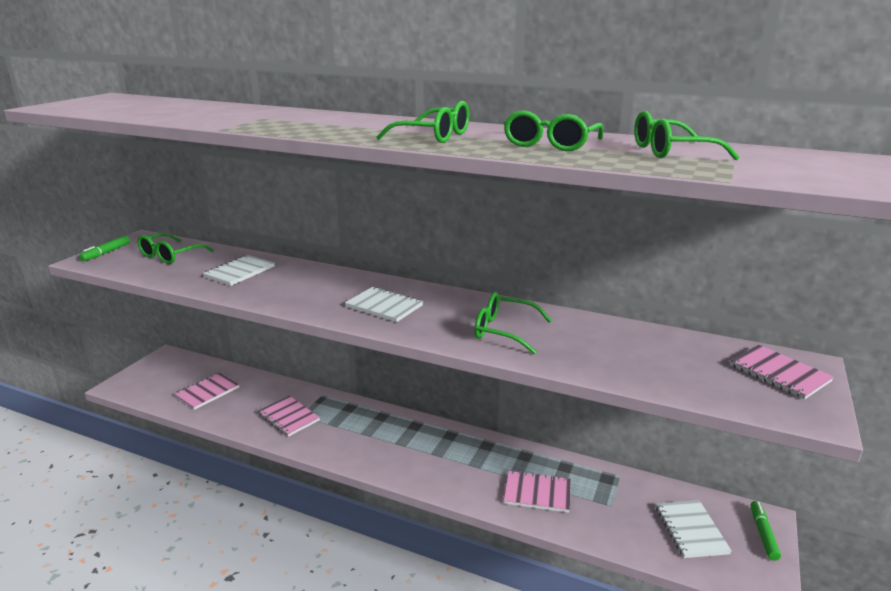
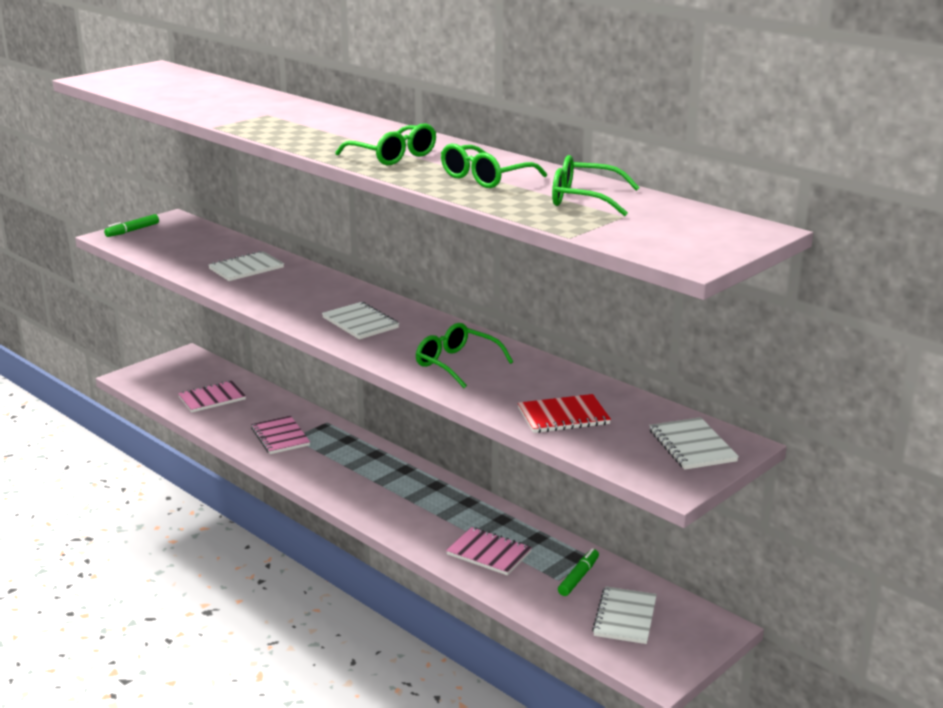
camera: 20 degrees right, 0 degrees up
green glasses [137,233,214,264] -> none
pink notebook [730,345,834,400] -> white notebook [649,417,739,470]
green marker [751,501,781,561] -> green marker moved to [558,548,599,596]
none -> red notebook [518,394,611,433]

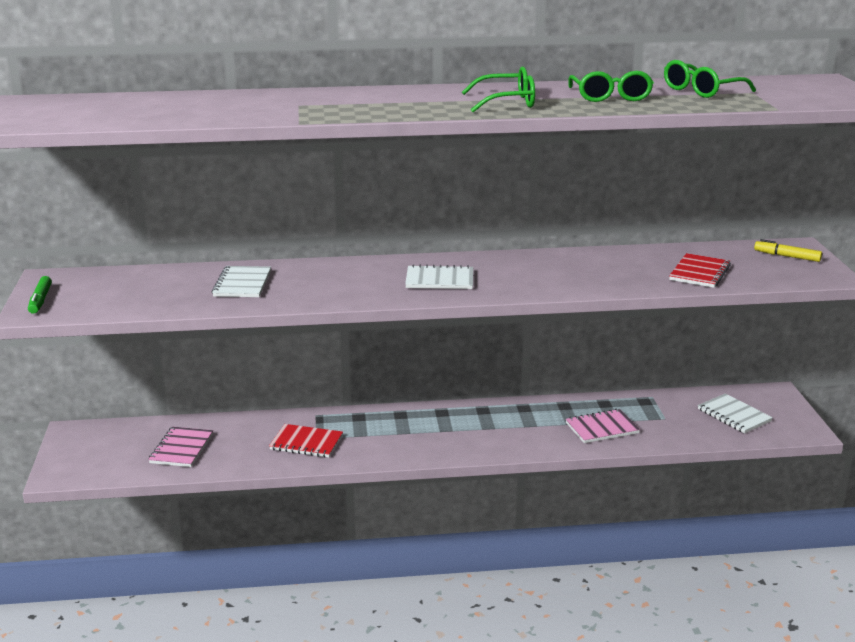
camera: 50 degrees left, 0 degrees up
pink notebook [251,416,310,454] -> red notebook [269,424,343,457]
green glasses [416,323,513,388] -> none
green marker [558,548,599,596] -> none
white notebook [649,417,739,470] -> yellow marker [754,239,822,262]

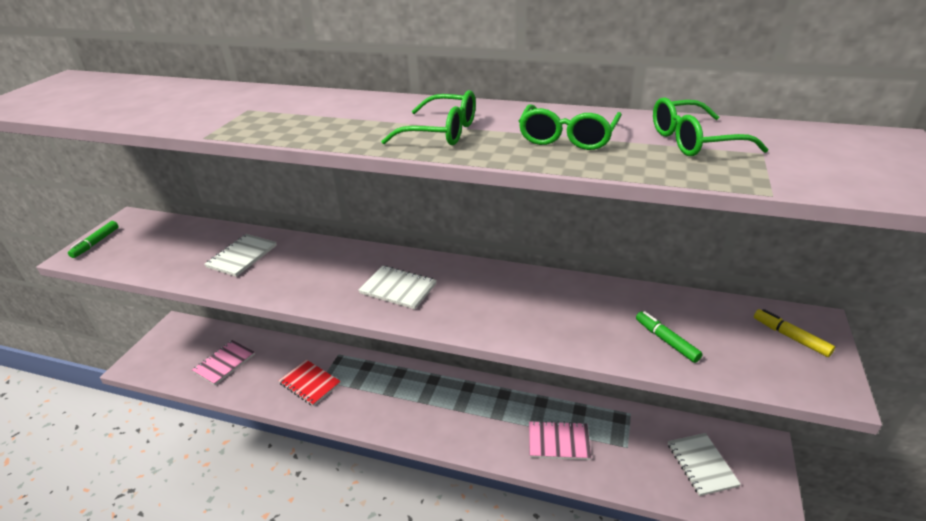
camera: 25 degrees right, 10 degrees up
red notebook [669,253,731,288] -> green marker [636,311,703,363]

